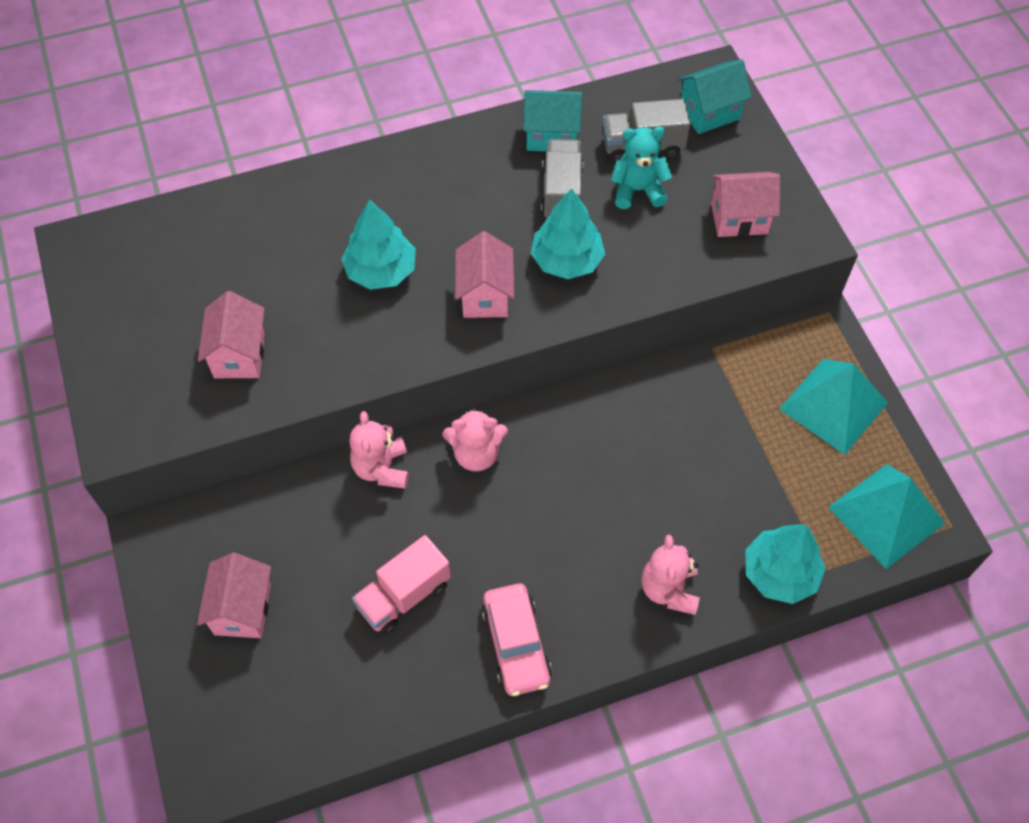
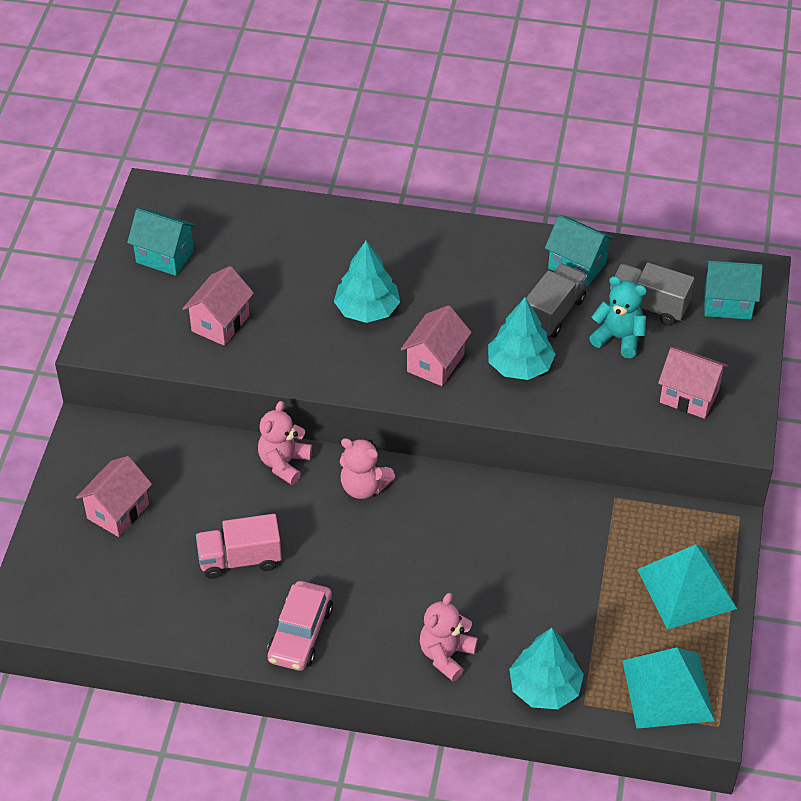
camera: 30 degrees right, 10 degrees down
none -> turquoise house [127,208,196,276]

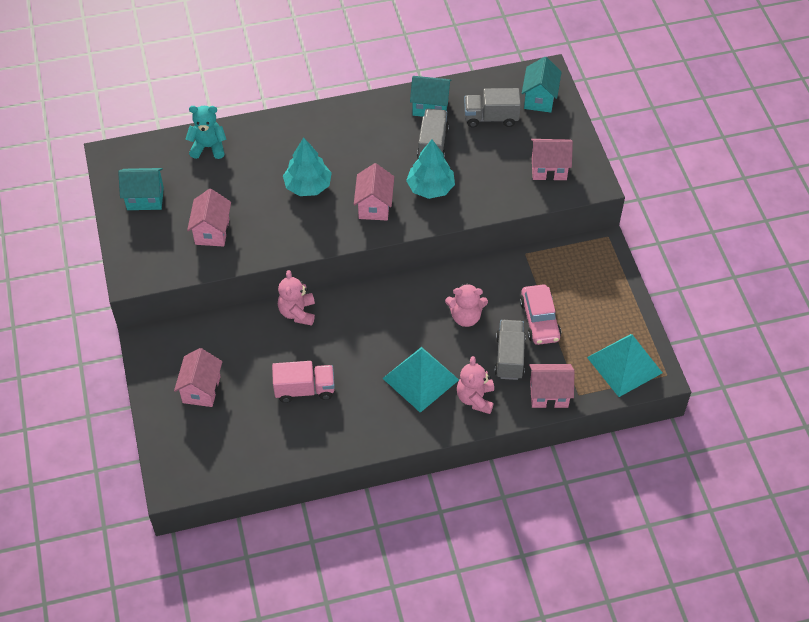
camera: 25 degrees left, 5 degrees up
pink truck [196,514,282,579] -> pink truck turned 150 degrees counterclockwise [272,361,335,403]
pink car [267,581,333,671] -> pink car moved to [520,284,561,345]
pink teddy bear [340,438,395,499] -> pink teddy bear moved to [445,283,488,327]
turquoise tree [509,628,584,709] -> pink house [529,364,575,409]
turquoise teddy bear [589,276,647,358] -> turquoise teddy bear moved to [186,106,227,159]
turquoise pyramid [637,544,737,630] -> turquoise pyramid moved to [382,347,459,413]
turquoise house [704,260,763,320] -> turquoise house turned 60 degrees counterclockwise [522,57,562,113]
none -> grey truck [495,320,526,380]

